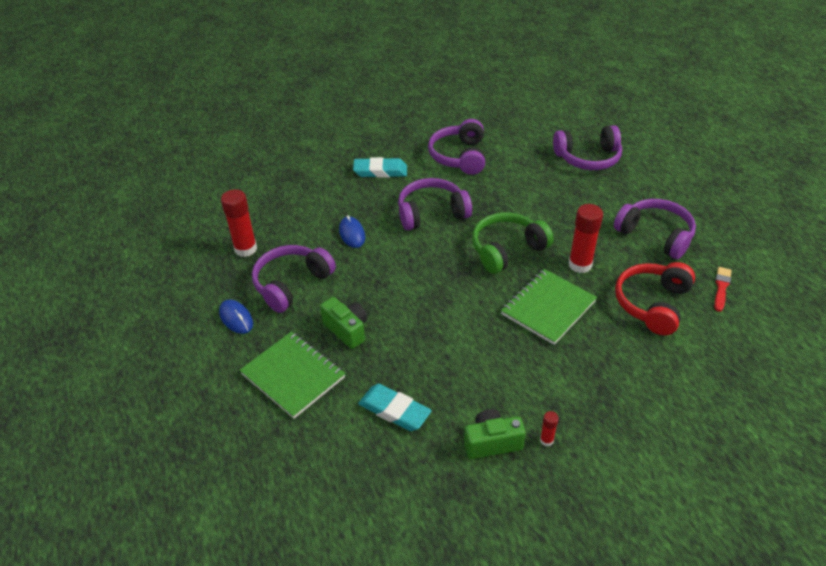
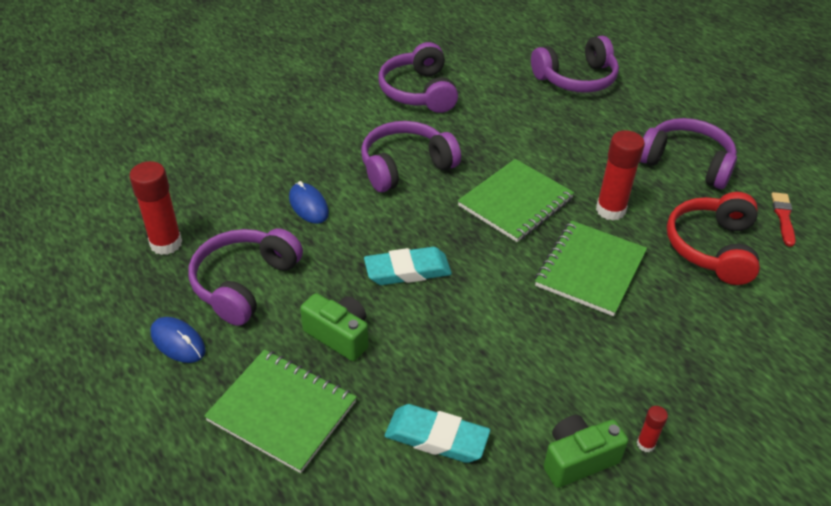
camera: 15 degrees left, 0 degrees up
turquoise eraser [353,157,407,178] -> turquoise eraser moved to [364,247,452,285]
green headphones [472,213,554,274] -> green notebook [458,159,574,242]

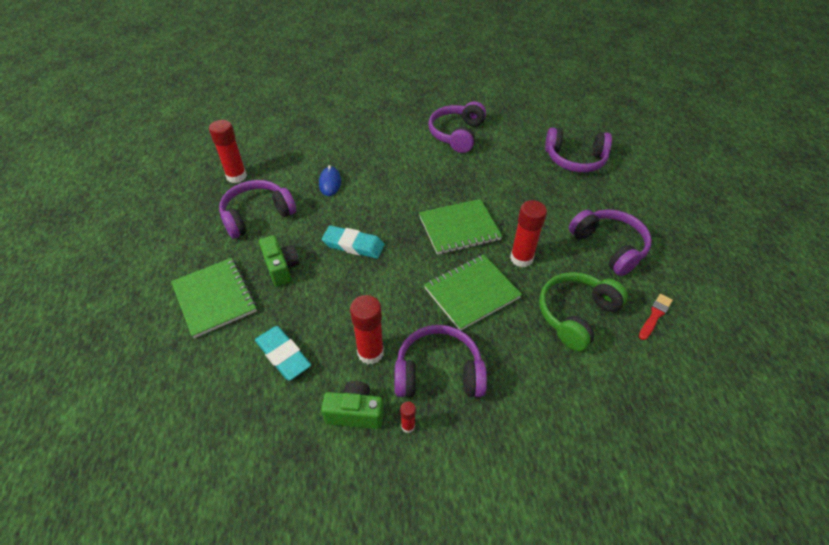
camera: 30 degrees right, 5 degrees up
blue mouse [150,317,206,363] -> none
purple headphones [361,121,461,192] -> purple headphones moved to [394,325,487,397]
red headphones [667,192,760,285] -> green headphones [539,272,628,351]
none -> red glue stick [350,295,384,364]

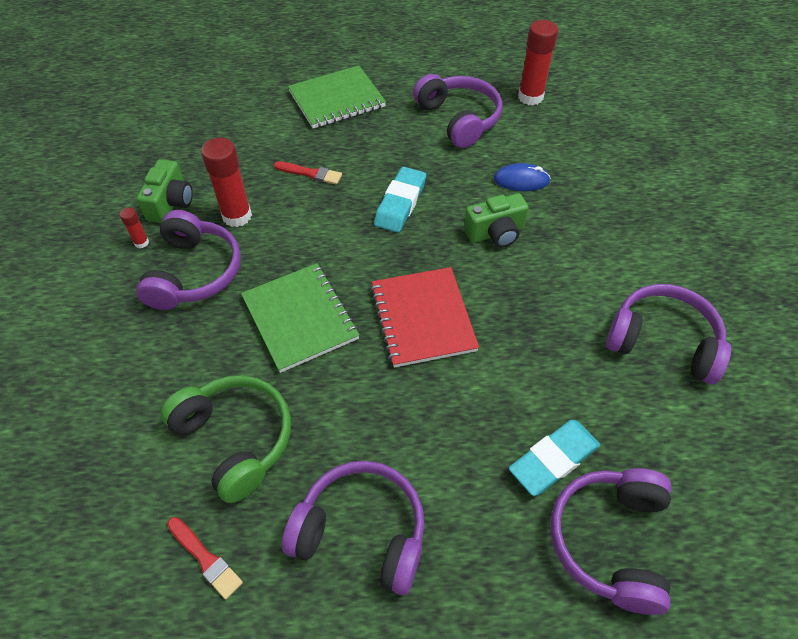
camera: 95 degrees right, 5 degrees up
turquoise eraser [255,326,311,380] -> turquoise eraser moved to [509,420,600,496]
green camera [259,235,299,287] -> green camera moved to [464,193,529,247]
green notebook [419,199,502,255] -> red notebook [370,267,479,368]
red glue stick [510,200,547,267] -> none
purple headphones [569,209,652,276] -> purple headphones turned 135 degrees counterclockwise [282,461,425,595]
none -> red brush [274,161,342,185]

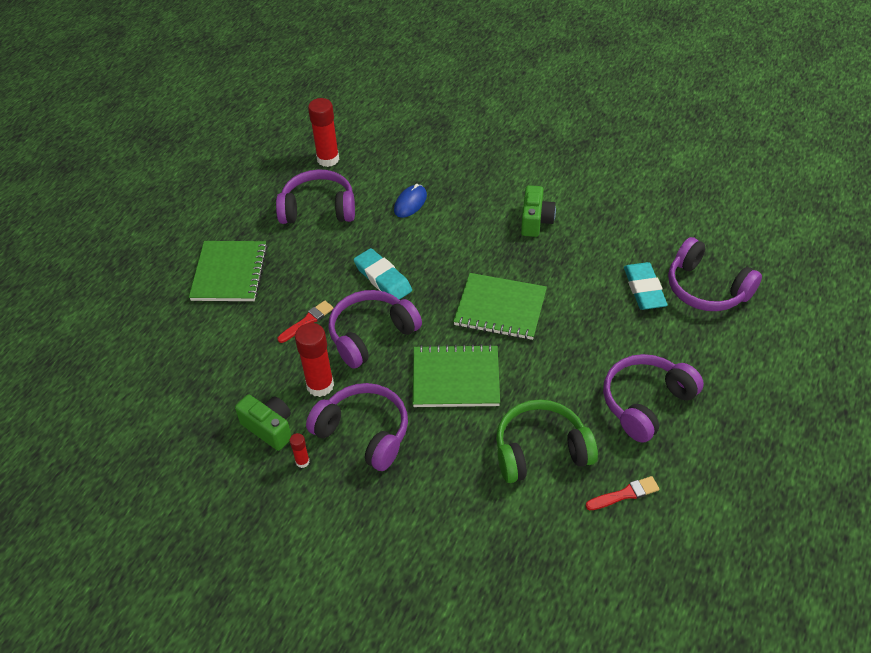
camera: 60 degrees left, 5 degrees down
red notebook [370,267,479,368] -> green notebook [453,273,547,340]
green camera [464,193,529,247] -> green camera moved to [521,185,556,237]
purple headphones [606,284,731,384] -> purple headphones moved to [328,290,422,369]

